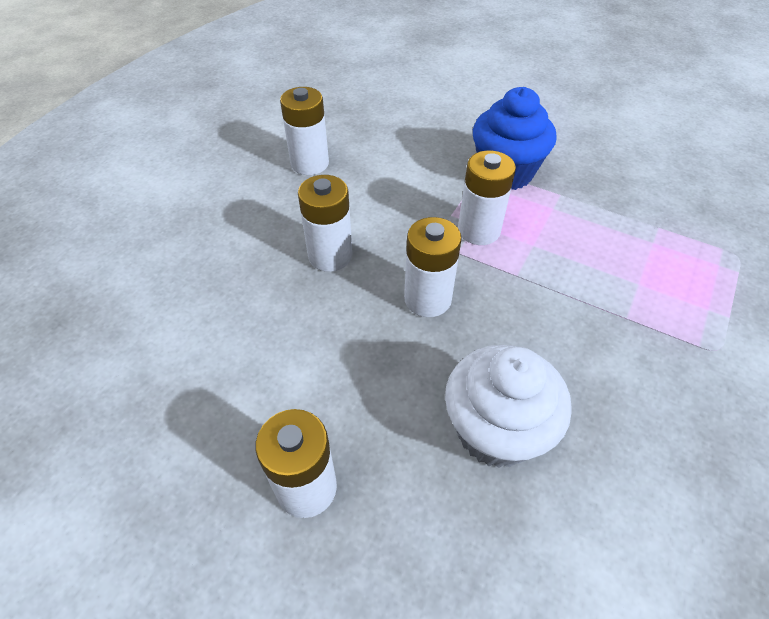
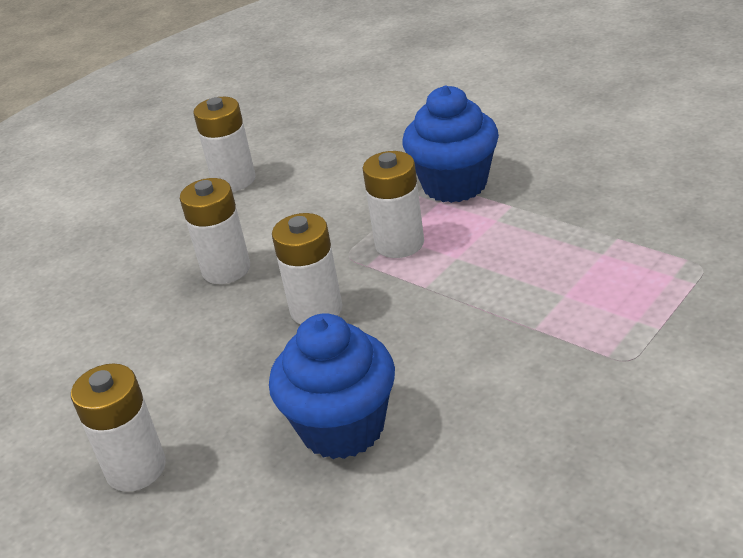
camera: 15 degrees right, 15 degrees down
white cupcake [445,345,572,468] -> blue cupcake [269,313,395,459]

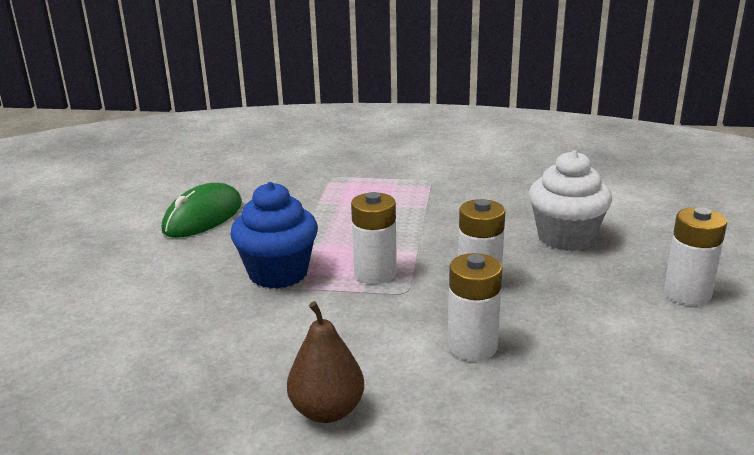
camera: 125 degrees left, 10 degrees down
white battery [194,97,255,192] -> brown pear [287,301,364,423]
blue cupcake [269,313,395,459] -> white cupcake [529,150,612,251]
none -> green mouse [162,183,242,238]

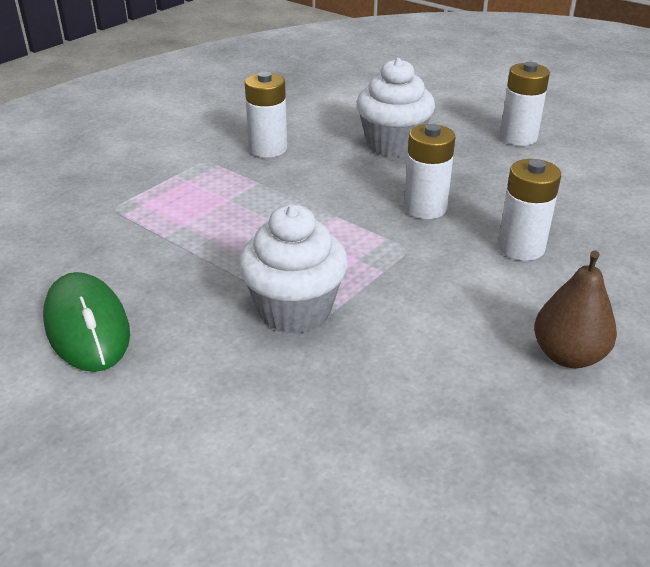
camera: 60 degrees left, 10 degrees up
blue cupcake [230,182,318,289] -> white cupcake [238,204,348,334]
white battery [351,192,397,284] -> white battery moved to [245,72,287,158]

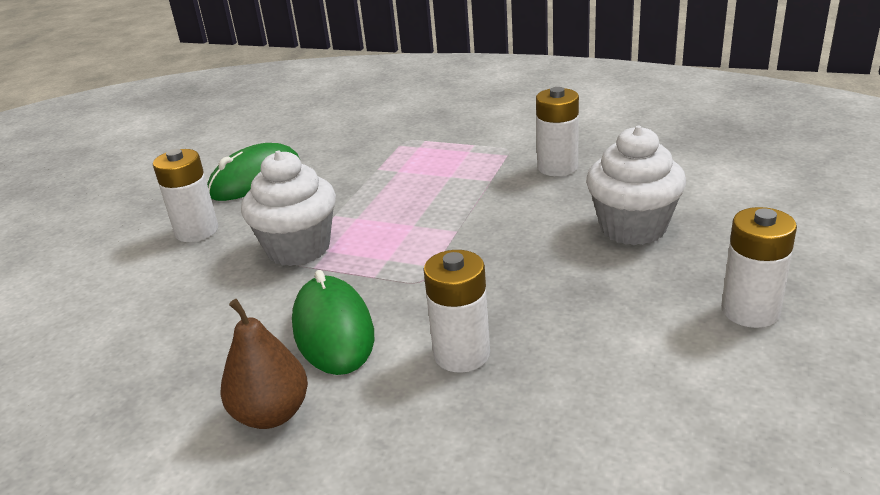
camera: 75 degrees right, 5 degrees down
white battery [404,124,455,219] -> white battery moved to [153,149,218,242]
none -> green mouse [292,270,374,375]

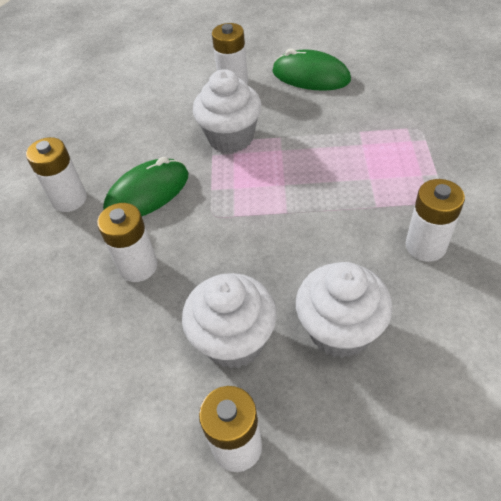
camera: 70 degrees right, 20 degrees up
brown pear [220,299,308,429] -> white battery [26,137,87,212]
none -> white cupcake [182,273,277,369]

